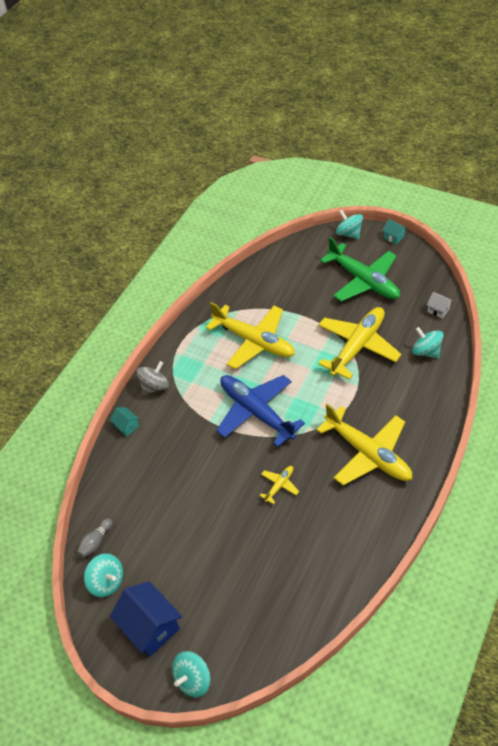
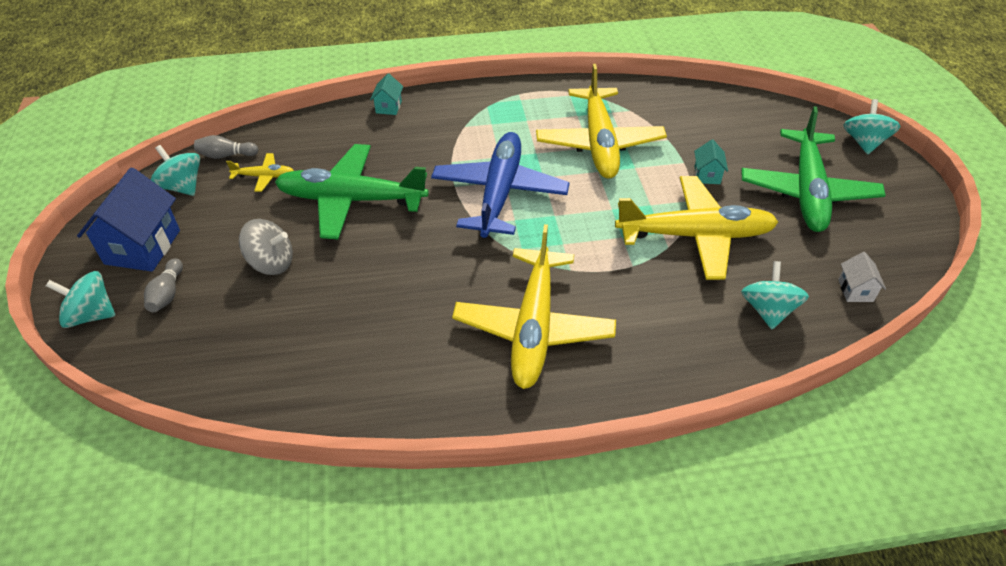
camera: 50 degrees right, 5 degrees down
turquoise spinning top [84,554,123,597] -> turquoise spinning top turned 135 degrees clockwise [150,145,200,196]
grey spinning top [136,361,169,395] -> grey spinning top moved to [239,219,293,275]
yellow plane [259,466,299,504] -> yellow plane moved to [226,153,294,192]
turquoise house [382,219,407,245] -> turquoise house moved to [694,140,728,184]
none -> grey bowling pin [144,258,183,312]
none -> green plane [275,144,429,239]

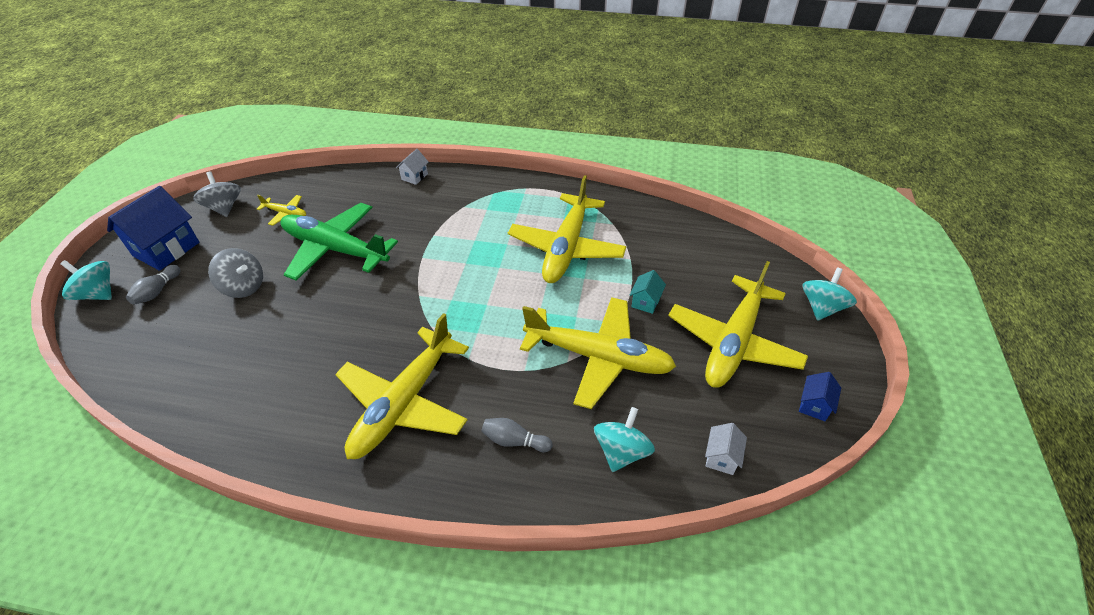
camera: 20 degrees right, 0 degrees up
turquoise spinning top [150,145,200,196] -> grey spinning top [193,171,241,217]
grey bowling pin [194,135,259,159] -> grey bowling pin moved to [481,418,553,452]
turquoise house [370,74,403,115] -> white house [396,149,429,185]
blue plane [431,132,570,238] -> none
green plane [741,106,886,232] -> yellow plane [668,261,808,388]
none -> blue house [799,372,841,421]

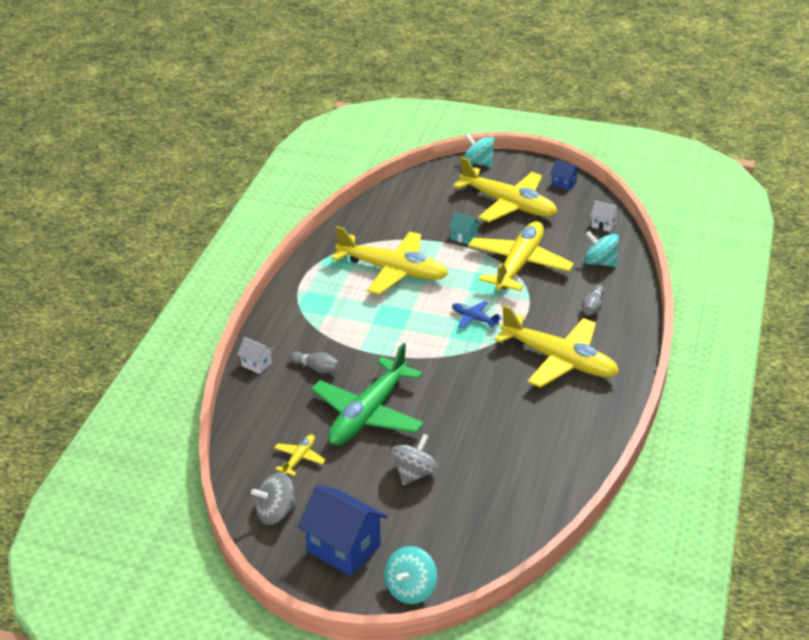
camera: 85 degrees left, 10 degrees down
grey bowling pin [126,265,180,305] -> grey bowling pin moved to [290,351,340,373]
none -> blue plane [452,301,502,329]

